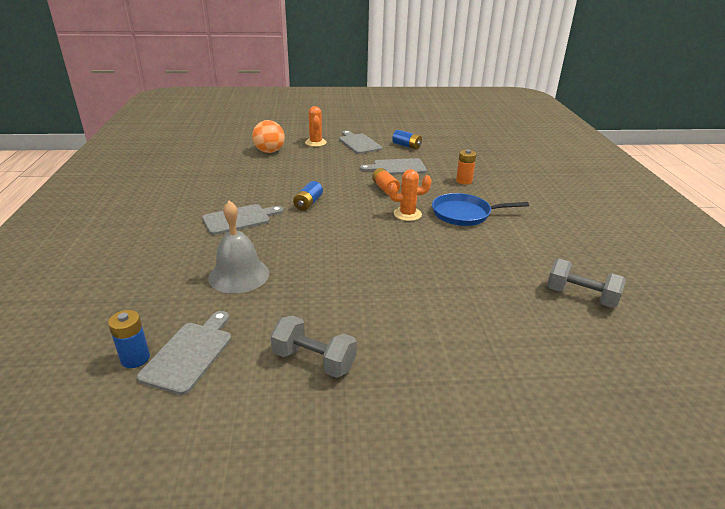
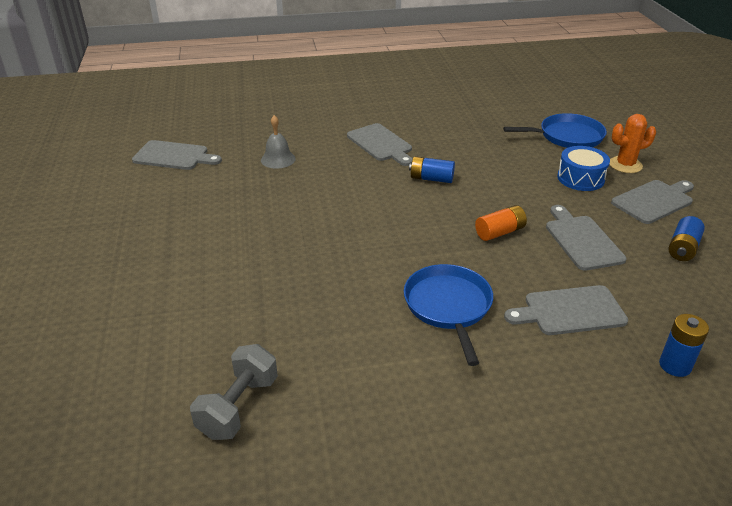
camera: 85 degrees right, 5 degrees up
blue battery [108,310,150,368] -> blue battery moved to [659,314,709,377]
grey bell [208,200,269,294] -> grey bell [261,115,296,169], size x0.63
orange ball [252,120,285,153] -> blue pan [503,113,607,148]
grey dumbbell [271,315,357,378] -> none
orange cactus [389,169,431,221] -> none
orange battery [456,150,476,185] -> grey cutting board [504,285,628,335]
none -> blue drum [557,146,610,191]

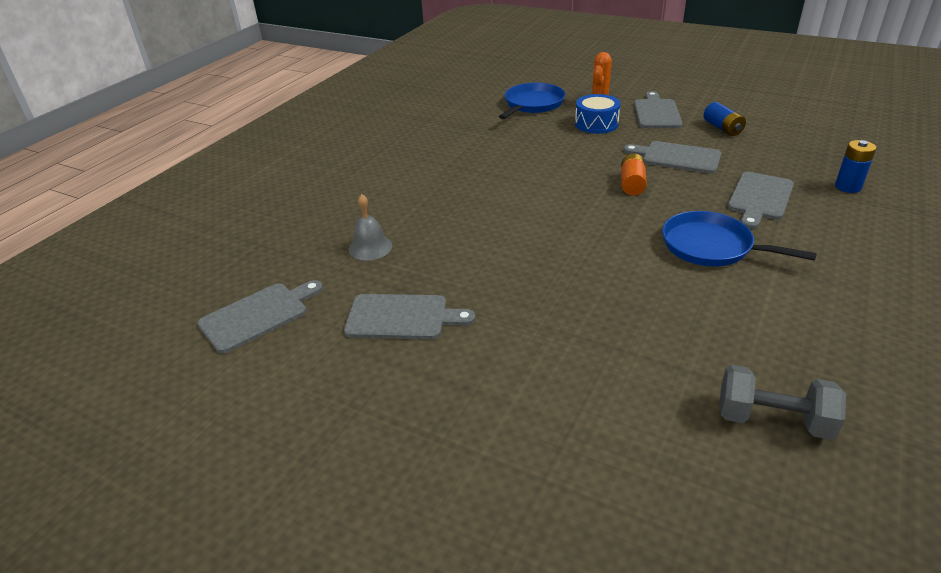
camera: 50 degrees left, 0 degrees up
grey dumbbell [190,344,278,440] -> grey dumbbell turned 45 degrees counterclockwise [719,365,846,440]
grey cutting board [347,123,413,166] -> grey cutting board moved to [344,294,475,340]
blue battery [409,157,455,183] -> none

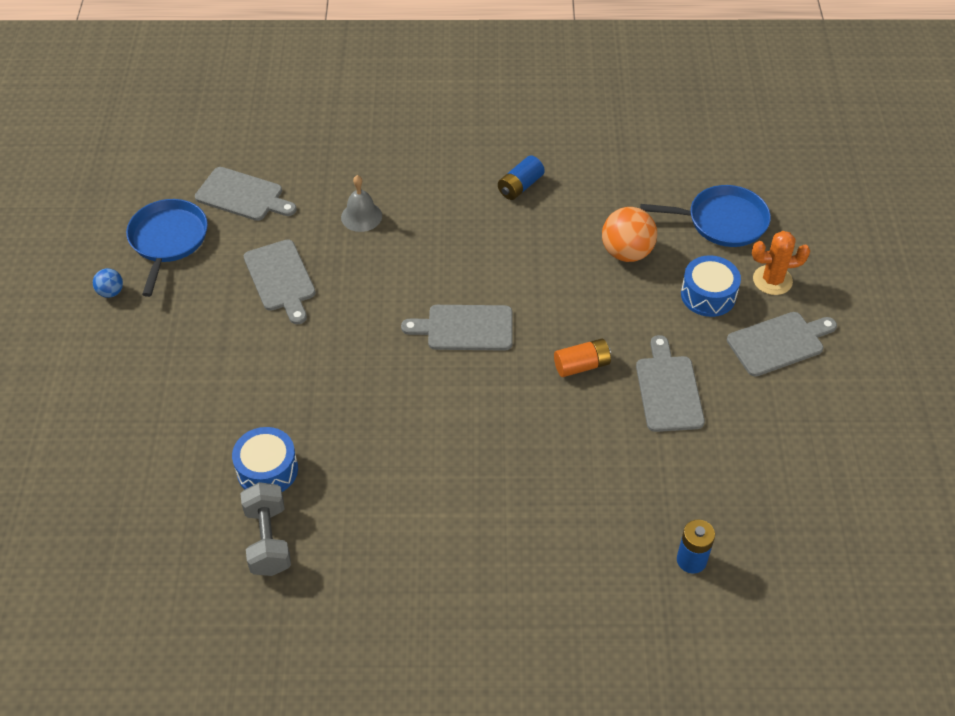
camera: 60 degrees right, 15 degrees up
blue pan [662,211,817,266] -> blue pan moved to [126,199,208,297]
blue battery [704,102,746,136] -> blue battery moved to [498,156,545,200]
grey cutting board [728,172,794,229] -> grey cutting board moved to [401,305,513,350]
none -> blue ball [93,268,123,298]
none -> blue drum [232,427,298,492]
none -> orange ball [602,207,657,262]

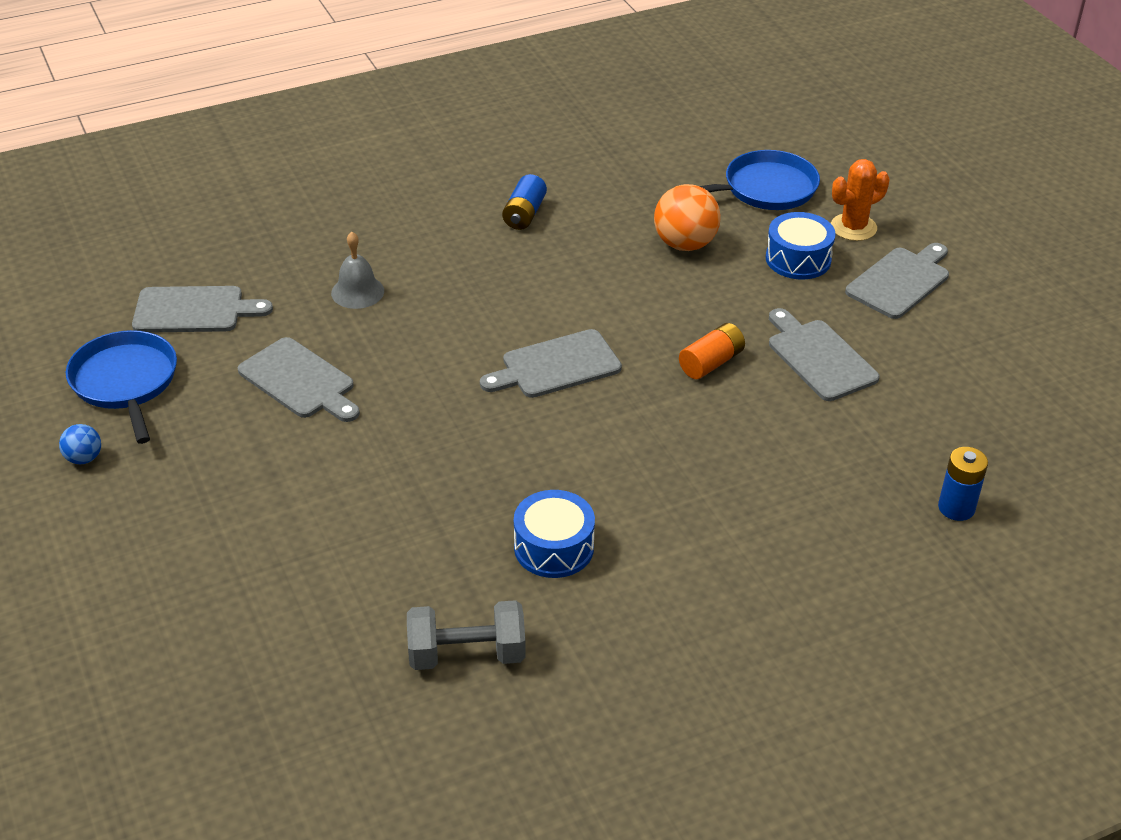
camera: 25 degrees left, 10 degrees down
blue drum [232,427,298,492] -> blue drum moved to [514,490,595,578]
grey dumbbell [240,482,291,576] -> grey dumbbell turned 60 degrees counterclockwise [407,600,526,670]

